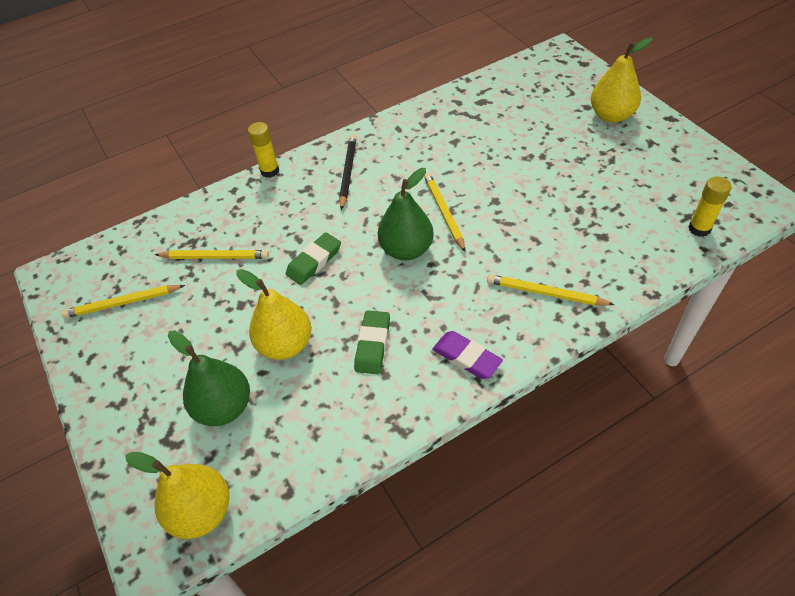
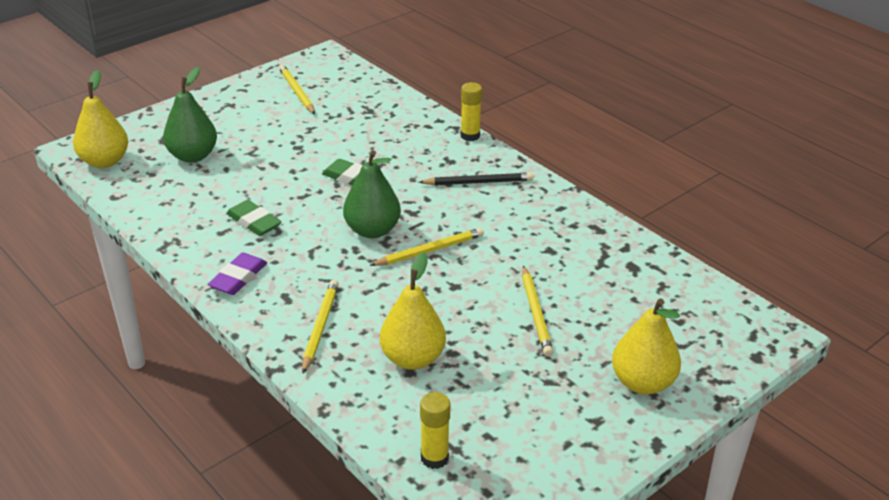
camera: 75 degrees right, 15 degrees down
yellow pencil [155,250,269,259] -> yellow pencil moved to [522,265,553,357]
yellow pear [236,269,311,360] -> yellow pear moved to [380,252,446,370]
green eraser [354,310,390,374] -> green eraser turned 45 degrees clockwise [226,200,281,236]

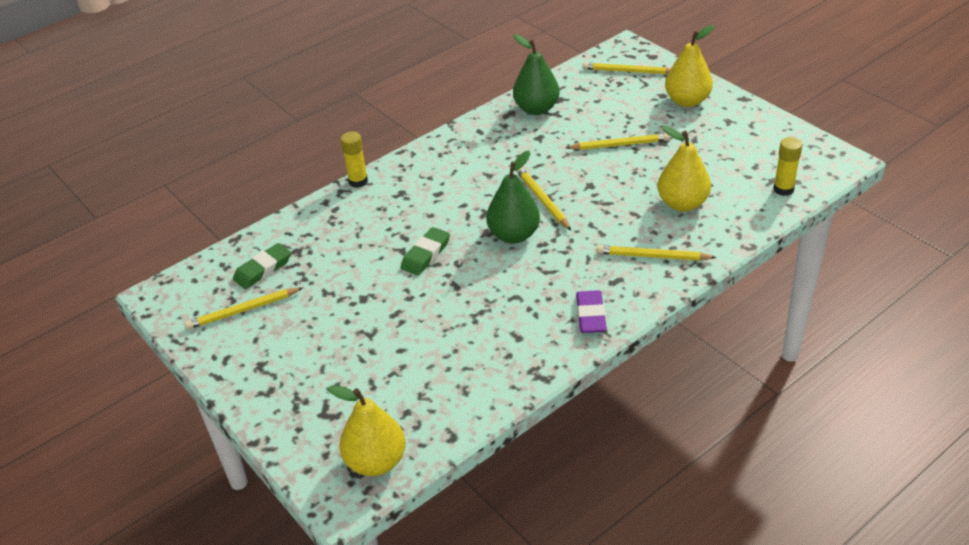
camera: 85 degrees left, 5 degrees up
green pear [163,67,217,163] -> green pear moved to [513,34,559,115]
purple eraser [208,253,267,295] -> purple eraser turned 60 degrees clockwise [576,290,607,333]
green eraser [226,200,281,236] -> green eraser moved to [233,243,291,289]
black pencil [419,172,534,185] -> none
none -> yellow pencil [582,62,670,74]

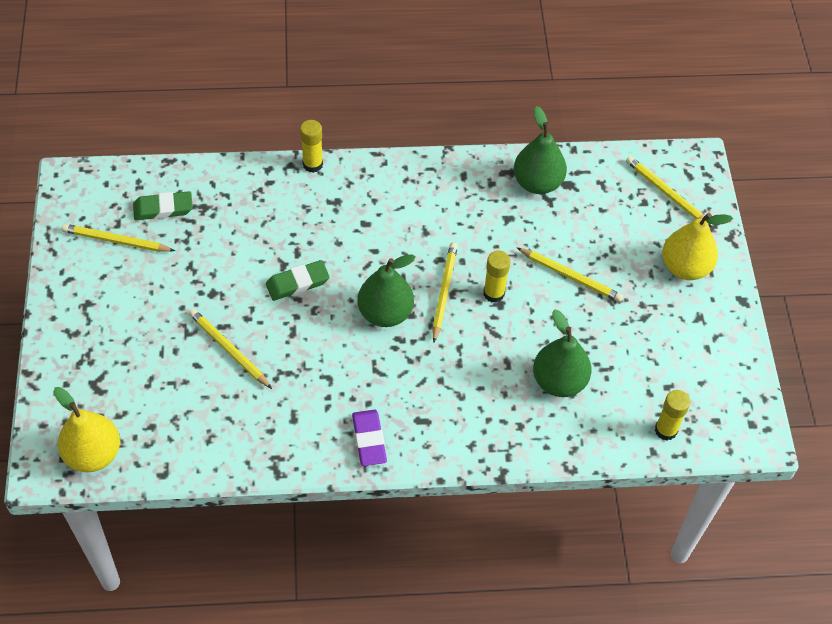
camera: 30 degrees right, 15 degrees up
purple eraser [576,290,607,333] -> purple eraser turned 45 degrees counterclockwise [352,410,387,466]
yellow pencil [596,245,717,261] -> yellow pencil moved to [189,309,272,389]
yellow pear [657,126,711,212] -> green pear [533,310,592,397]
none -> yellow glue stick [483,251,511,303]

